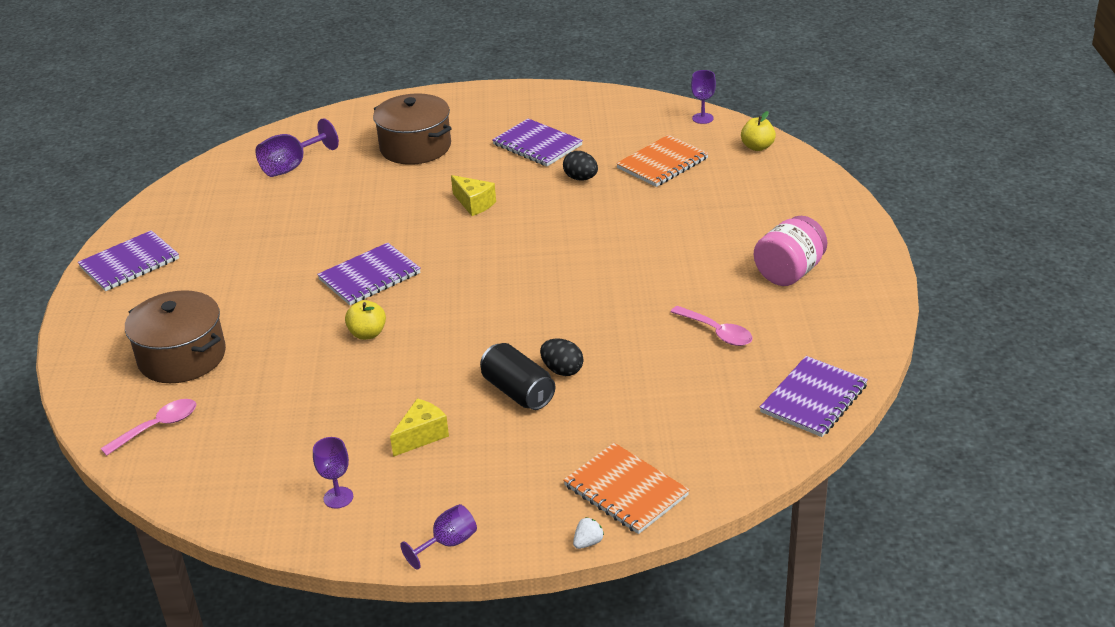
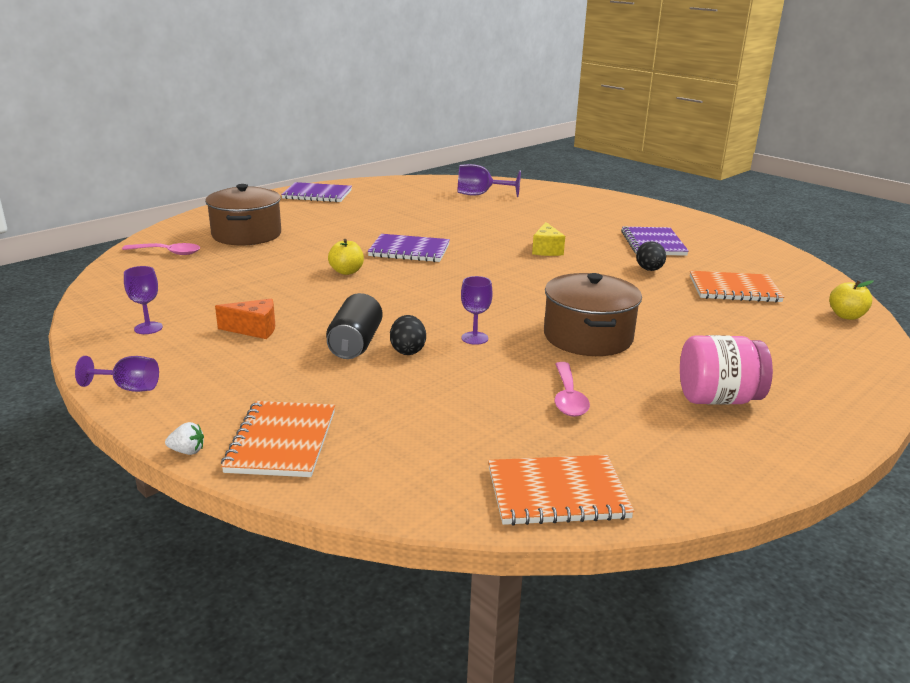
camera: 45 degrees right, 10 degrees down
brown pot [373,93,452,165] -> brown pot moved to [544,273,642,356]
yellow cheese [390,398,449,457] -> orange cheese [215,299,275,339]
purple goblet [691,70,716,124] -> purple goblet moved to [461,276,493,345]
purple notebook [760,356,868,437] -> orange notebook [488,455,634,526]

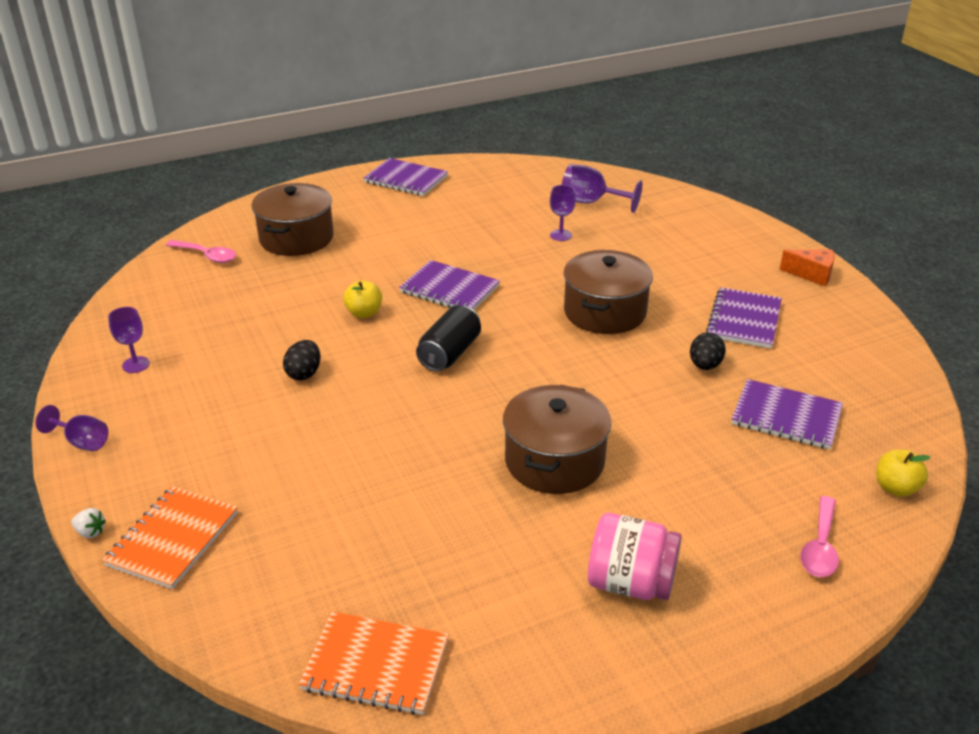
camera: 20 degrees right, 10 degrees up
orange cheese [215,299,275,339] -> orange cheese moved to [780,249,835,286]
black can [326,293,383,359] -> black can moved to [416,305,481,372]
black egg [390,315,426,355] -> black egg moved to [283,340,320,380]
purple goblet [461,276,493,345] -> purple goblet moved to [550,185,576,241]
yellow cheese [532,222,565,256] -> brown pot [564,250,653,334]
pink spoon [555,362,590,417] -> pink spoon moved to [800,496,839,577]
orange notebook [690,271,784,303] -> purple notebook [731,379,843,450]

